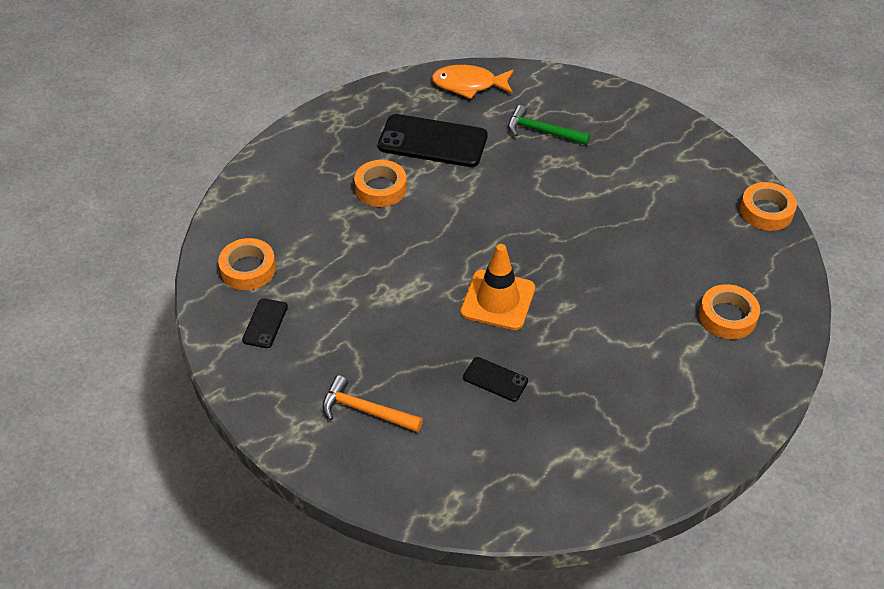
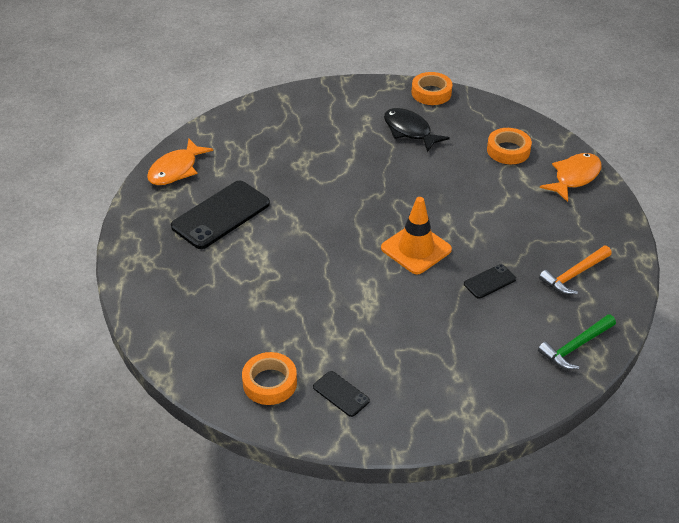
camera: 60 degrees left, 5 degrees down
orange hammer [323,375,423,432] -> orange hammer moved to [539,246,612,295]
orange tape [354,160,407,207] -> none
green hammer [508,105,590,145] -> green hammer moved to [538,314,616,370]
none -> black fish [384,108,450,152]
none -> orange fish [540,153,602,202]

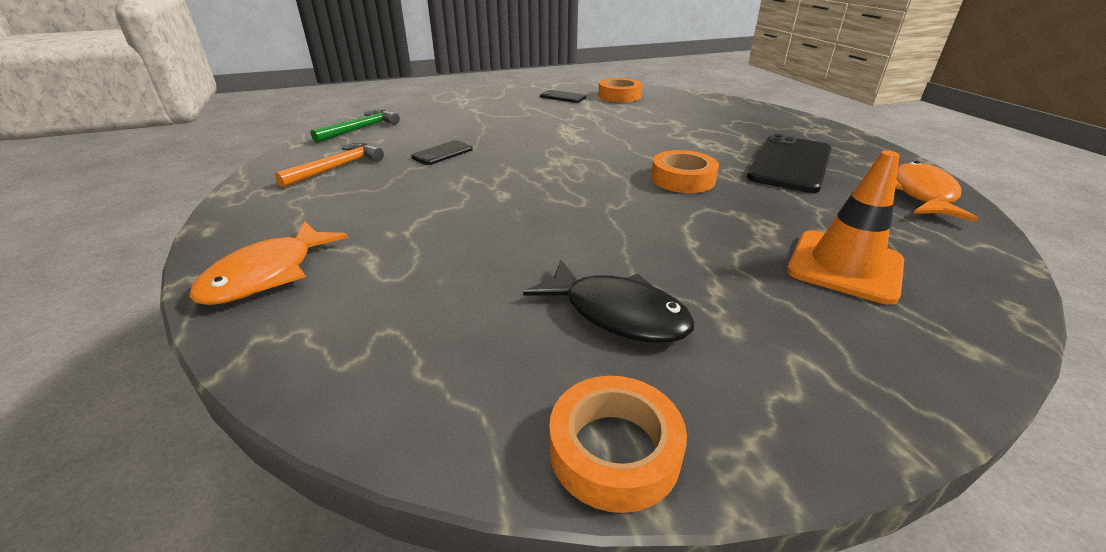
camera: 165 degrees right, 10 degrees down
orange traffic cone [381,197,452,274] -> orange traffic cone moved to [787,150,904,305]
orange tape [487,128,532,164] -> orange tape moved to [651,150,719,193]

